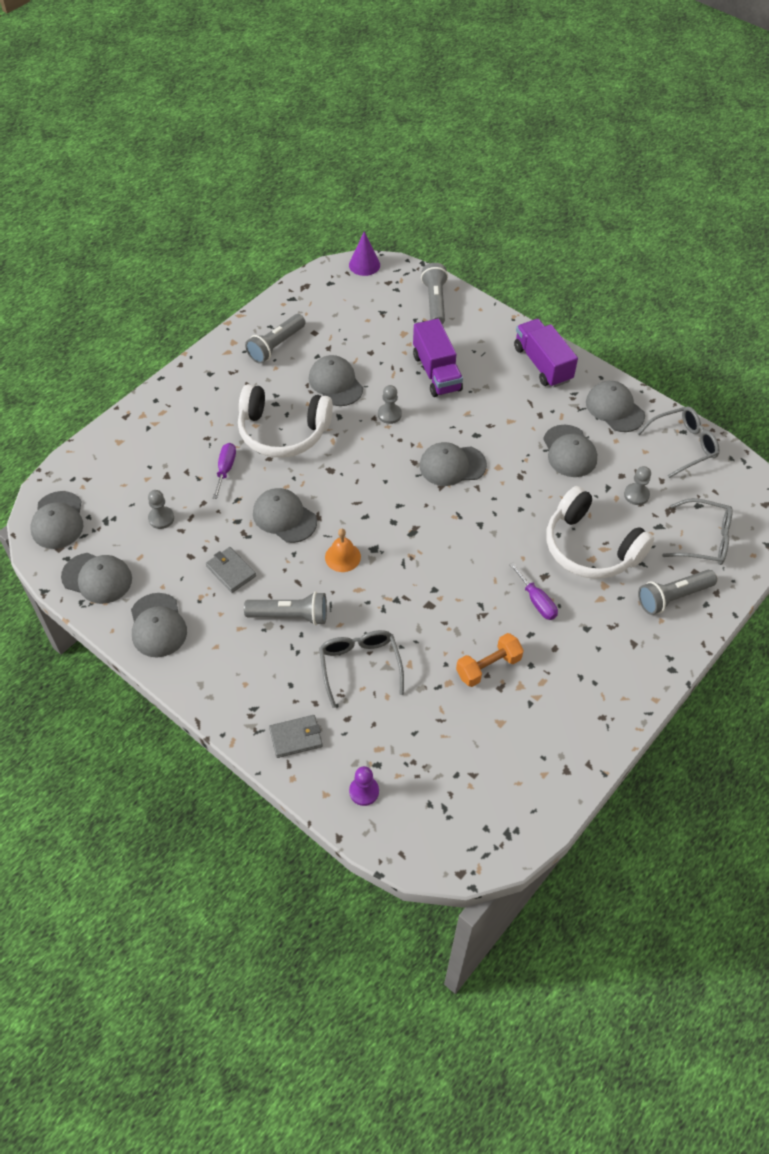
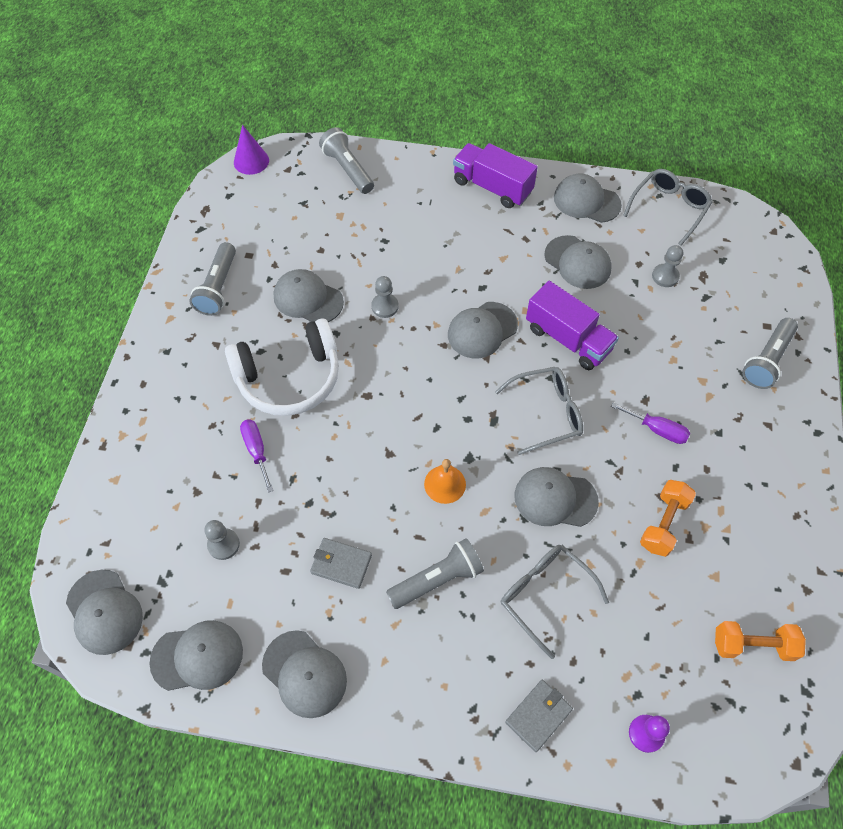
camera: 30 degrees left, 5 degrees up
grey cap [253,488,317,543] -> grey cap moved to [515,467,599,527]
purple truck [413,319,463,397] -> purple truck moved to [526,281,619,370]
white headphones [547,486,654,579] -> none
grey glasses [662,498,733,565] -> grey glasses moved to [495,367,583,455]
none -> orange dumbbell [715,621,806,661]

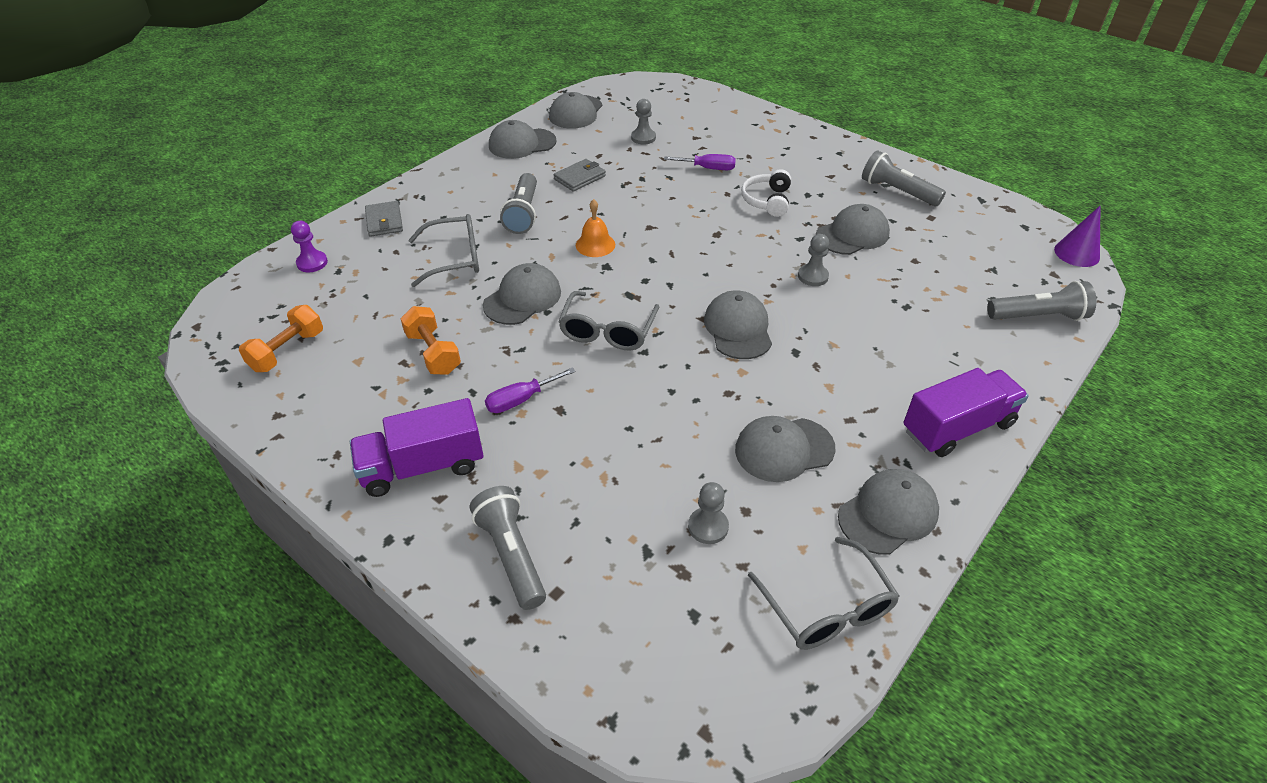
camera: 120 degrees right, 15 degrees down
grey cap [66,570,143,655] -> none
white headphones [225,318,339,416] -> white headphones [741,169,791,217], size x0.54
purple truck [526,281,619,370] -> purple truck moved to [350,398,484,497]

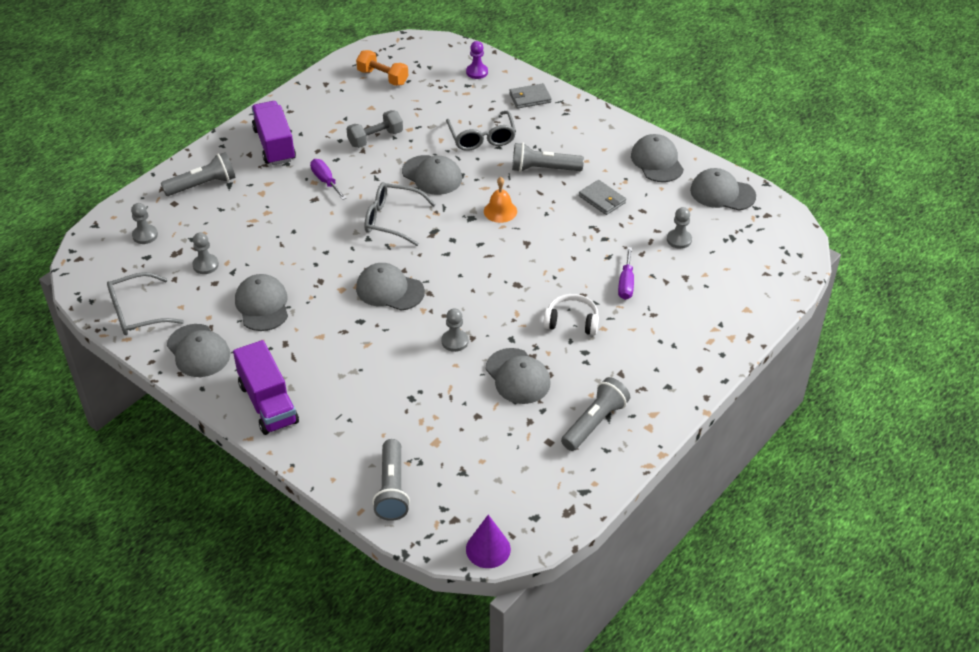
camera: 90 degrees right, 0 degrees up
orange dumbbell [400,306,461,375] -> grey dumbbell [346,110,403,148]
grey cap [704,290,772,359] -> grey cap turned 150 degrees counterclockwise [356,263,425,311]
none -> grey pawn [131,203,158,244]

